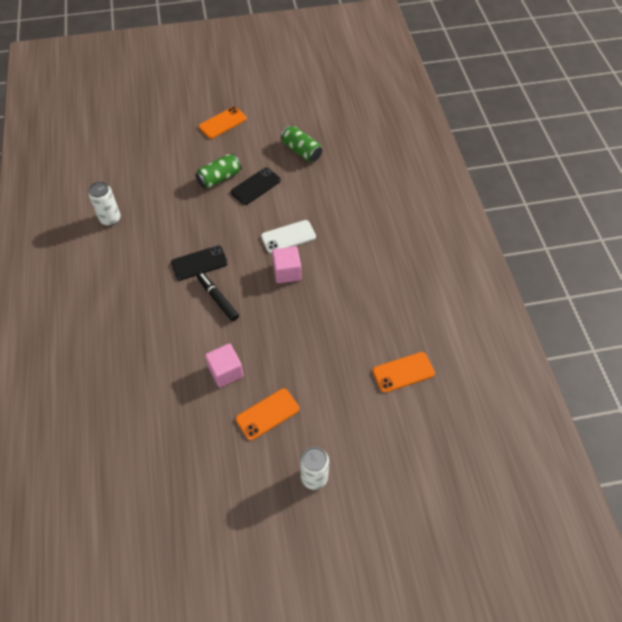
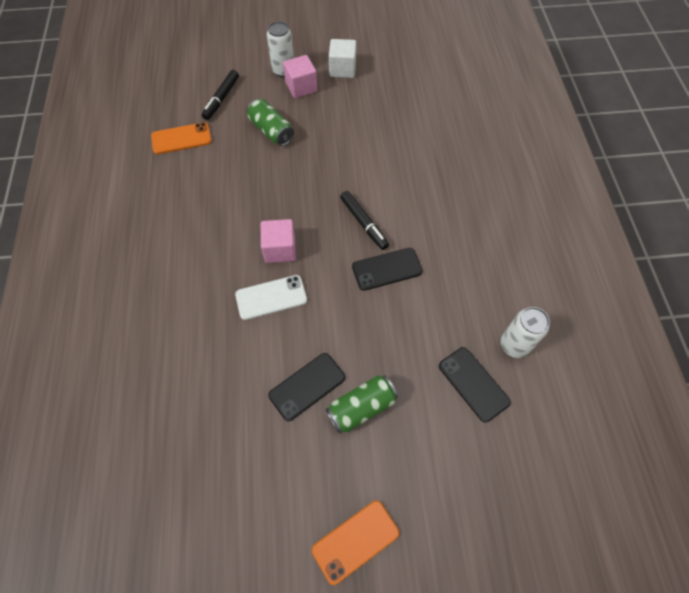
camera: 175 degrees left, 5 degrees up
pink cube [205,343,244,388] -> pink cube moved to [283,55,317,98]
orange phone [236,388,299,440] -> none
green can [281,125,322,162] -> green can moved to [247,99,294,146]
none -> black marker [202,70,239,120]
none -> white cube [329,39,356,78]
none -> black phone [439,347,511,423]

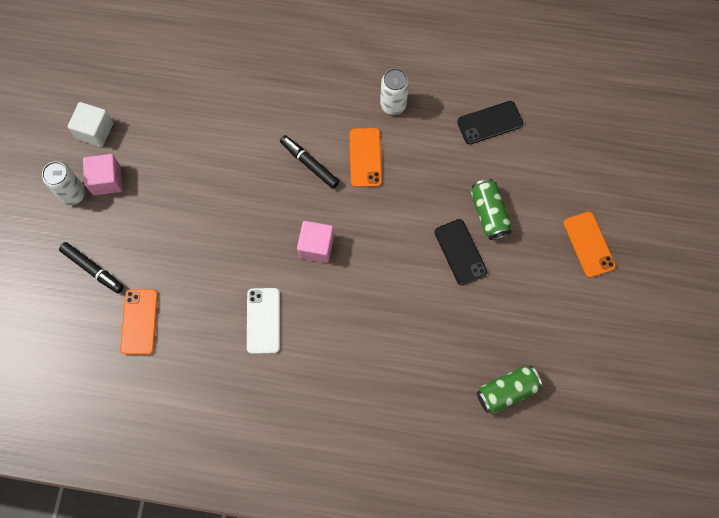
camera: 75 degrees left, 10 degrees up
white phone [235,275,307,320] -> white phone moved to [247,288,280,354]
green can [247,99,294,146] -> green can moved to [477,365,542,414]
black marker [340,191,389,250] -> black marker turned 120 degrees counterclockwise [280,135,339,189]
black phone [352,248,423,291] -> orange phone [349,128,382,187]
white can [501,307,550,358] -> white can moved to [380,68,409,115]

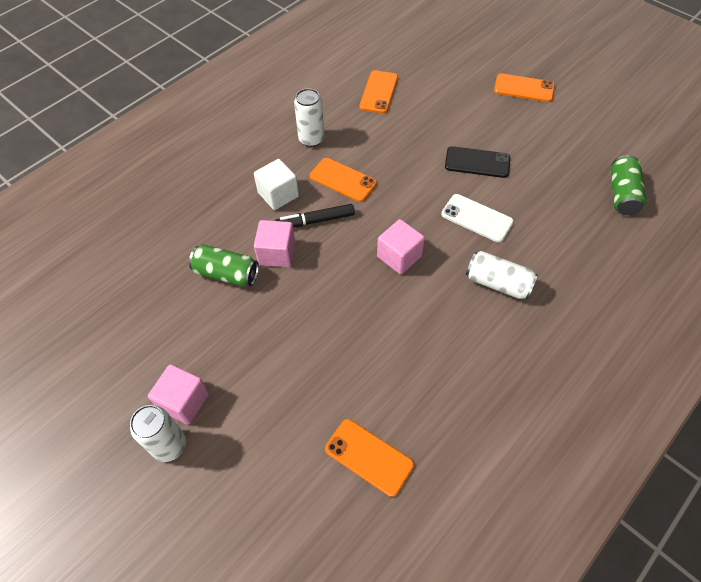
camera: 55 degrees left, 15 degrees down
black marker [59,242,124,293] -> none
white cube [68,102,113,147] -> white cube moved to [254,159,299,210]
white phone [247,288,280,354] -> white phone moved to [441,194,514,243]
black phone [457,101,523,145] -> orange phone [359,70,398,114]
green can [471,179,512,240] -> green can moved to [189,244,259,287]
none -> pink cube [254,220,295,267]
none -> white can [466,251,538,299]

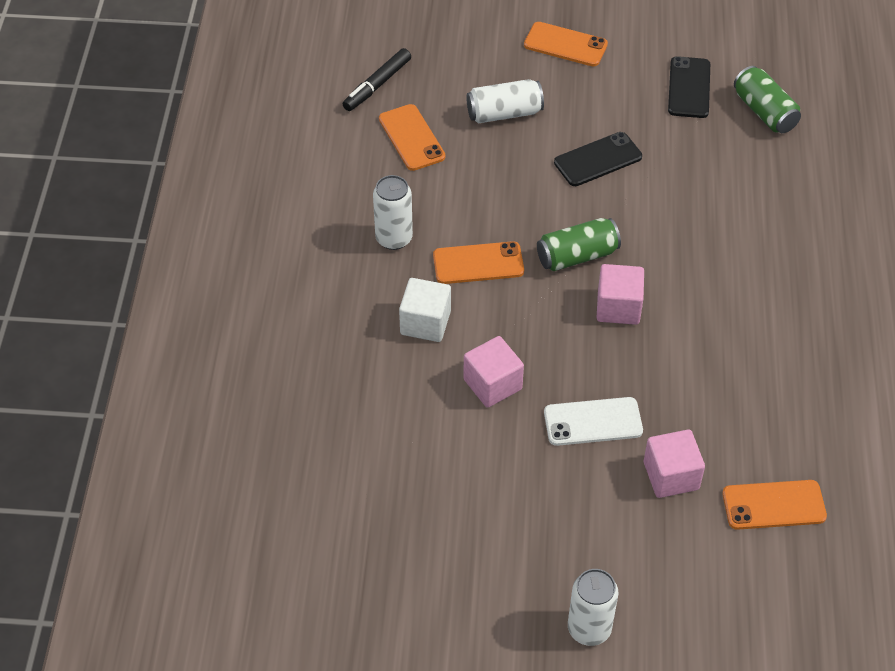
camera: 40 degrees left, 5 degrees down
pink cube [148,364,209,425] -> pink cube moved to [644,429,705,498]
green can [189,244,259,287] -> green can moved to [537,218,621,271]
black marker [275,204,355,228] -> black marker moved to [343,48,411,111]
white phone [441,194,514,243] -> white phone moved to [544,397,643,446]
white can [466,251,538,299] -> white can moved to [467,79,544,123]
orange phone [494,73,555,102] -> orange phone turned 45 degrees clockwise [524,22,608,67]
none -> black phone [668,56,710,118]

